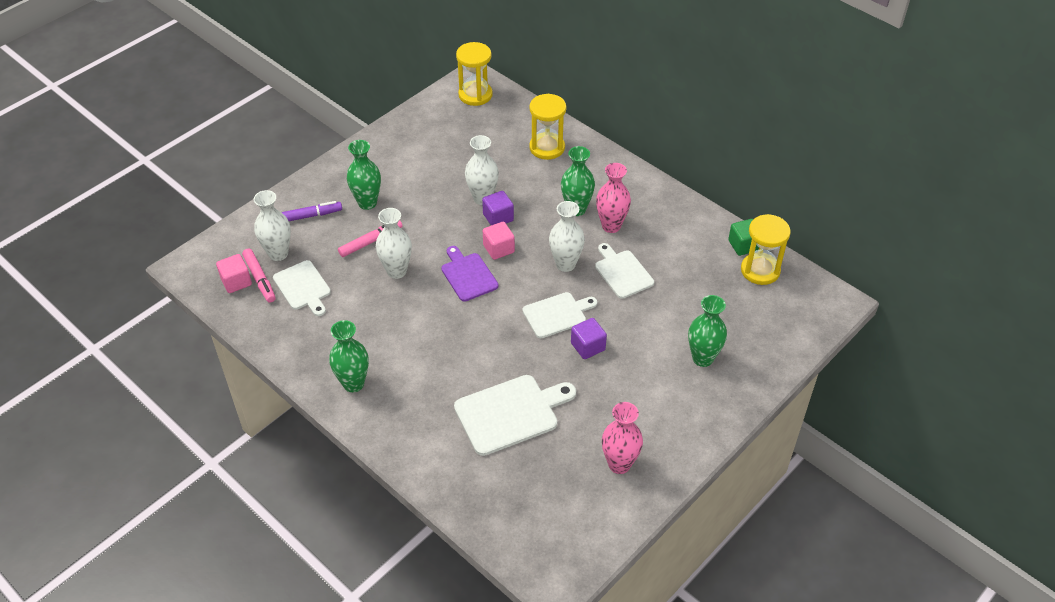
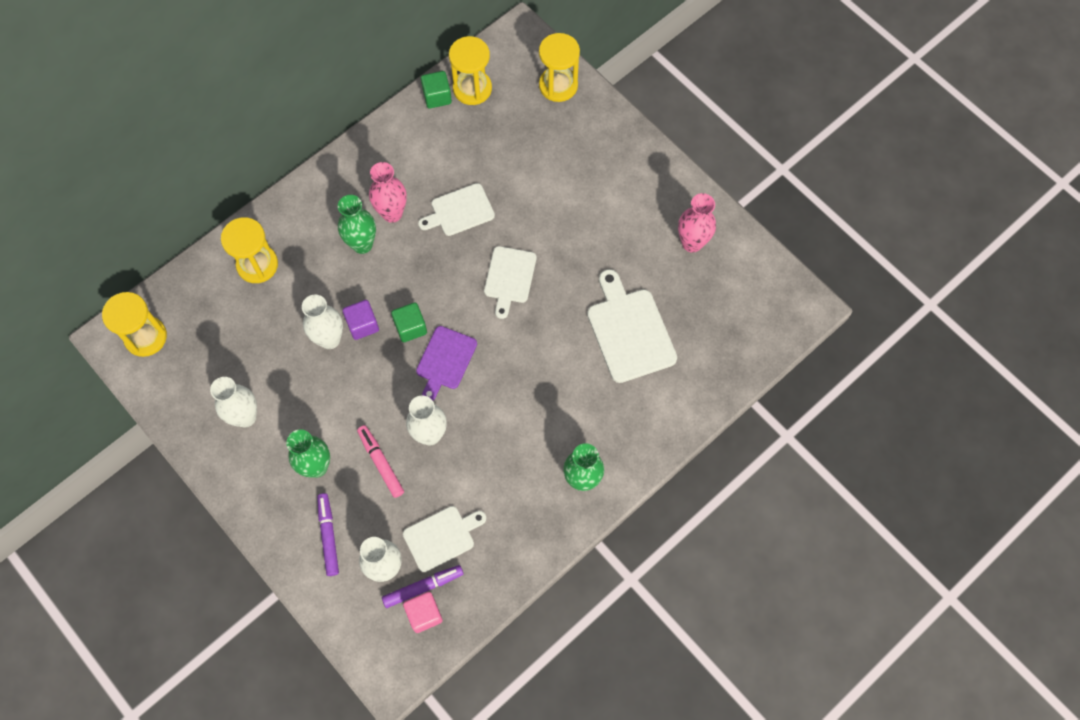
camera: 85 degrees left, 20 degrees up
pink marker [242,248,276,303] -> purple marker [382,565,464,608]
purple cutting board [441,246,499,302] -> purple cutting board turned 45 degrees counterclockwise [416,326,477,400]
pink cube [483,222,515,260] -> green cube [391,302,427,342]
white cutting board [522,292,597,338] -> white cutting board turned 150 degrees counterclockwise [484,246,537,319]
white vase [549,201,585,272] -> white vase moved to [210,377,257,428]
purple cube [571,318,607,359] -> none
green vase [688,295,727,367] -> none
none -> yellow hourglass [539,33,580,102]

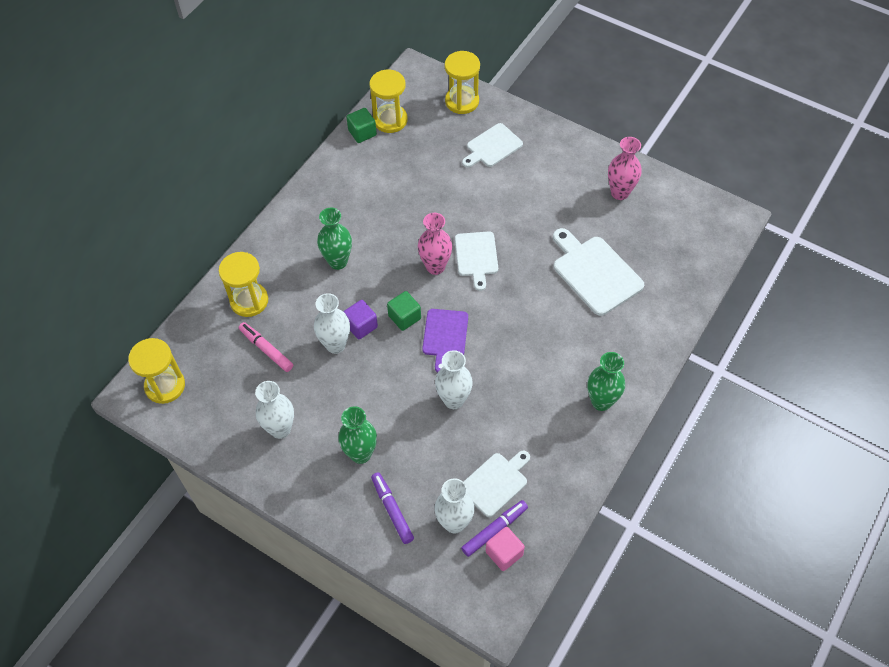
camera: 15 degrees left, 10 degrees down
pink marker [357,425,404,498] -> pink marker moved to [239,322,293,372]
pink vase [369,162,407,223] -> pink vase moved to [418,213,452,275]
white cutting board [418,183,495,236] -> white cutting board moved to [462,123,523,168]

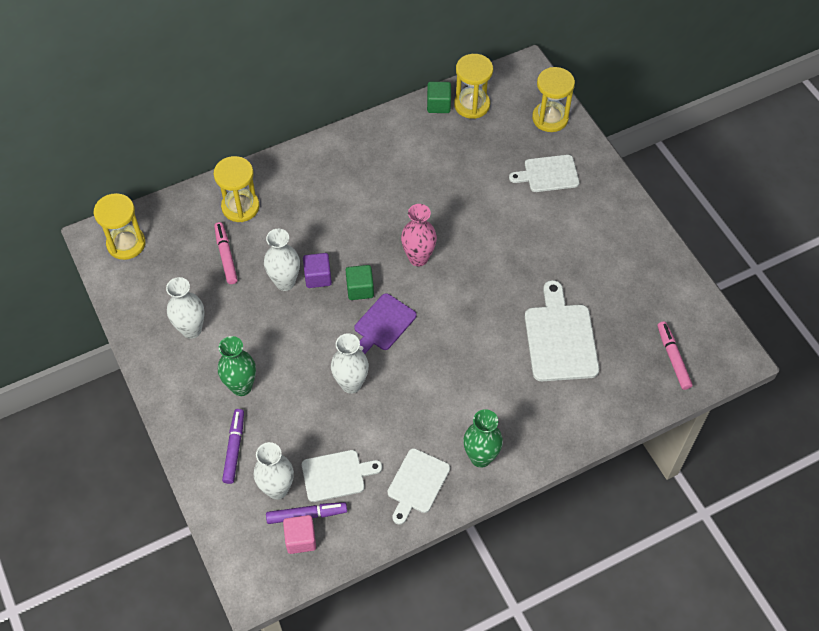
camera: 30 degrees right, 0 degrees up
green vase [317,208,352,270] -> none
white cutting board [455,232,498,291] -> white cutting board moved to [387,448,450,525]
pink vase [608,137,642,200] -> none
none -> pink marker [658,321,693,390]

